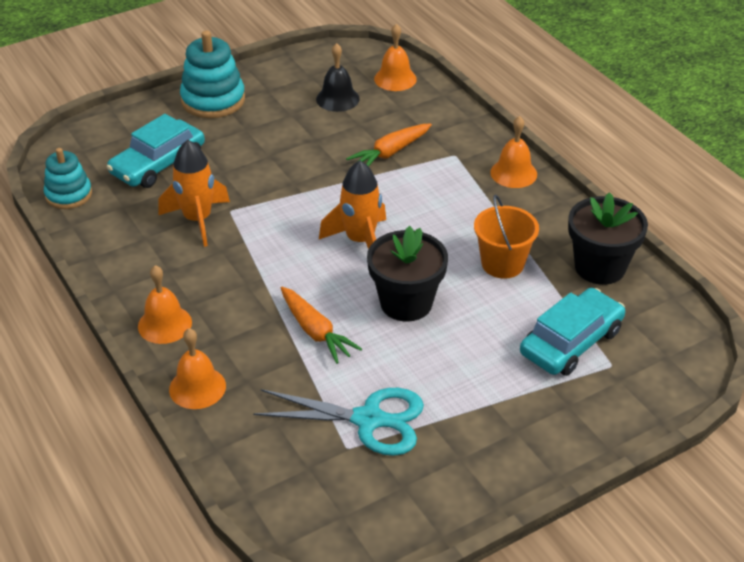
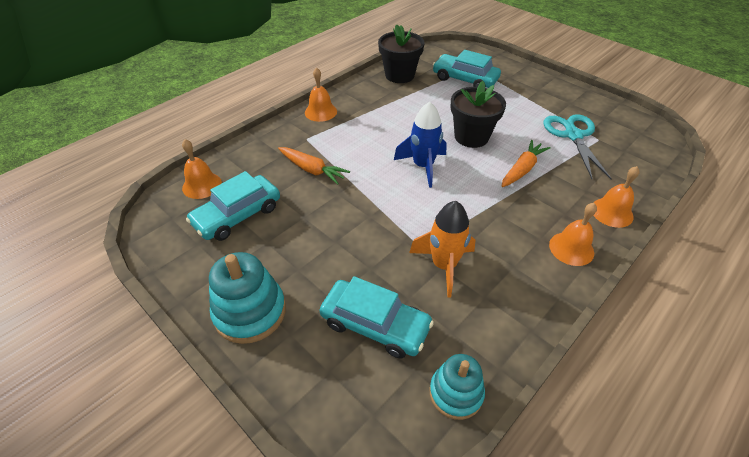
camera: 105 degrees left, 5 degrees up
black bell [316,43,360,112] -> turquoise car [186,171,280,241]
orange rocket [319,160,386,249] -> blue rocket [394,102,447,188]
orange bucket [474,195,539,279] -> none

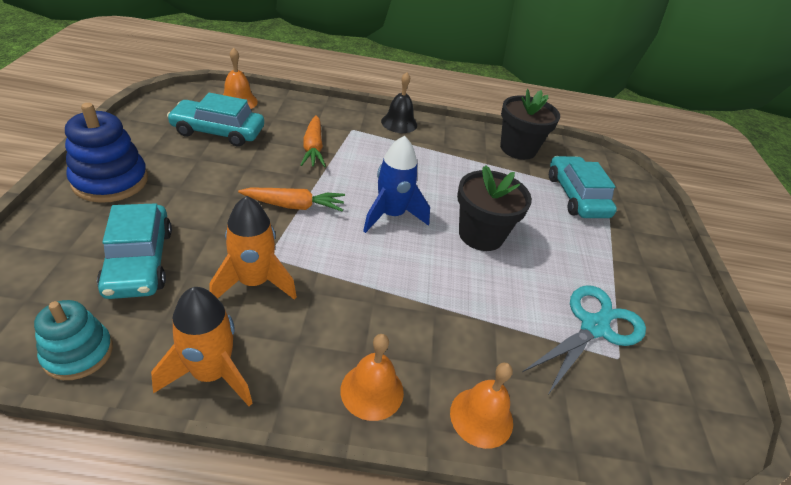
camera: 45 degrees right, 5 degrees down
turquoise stacking toy [209,252,286,344] -> blue stacking toy [65,103,148,203]
orange bell [305,67,337,122] -> black bell [381,72,417,133]
orange carrot [501,140,551,187] -> orange carrot moved to [238,188,345,212]
none -> orange rocket [151,287,252,406]

